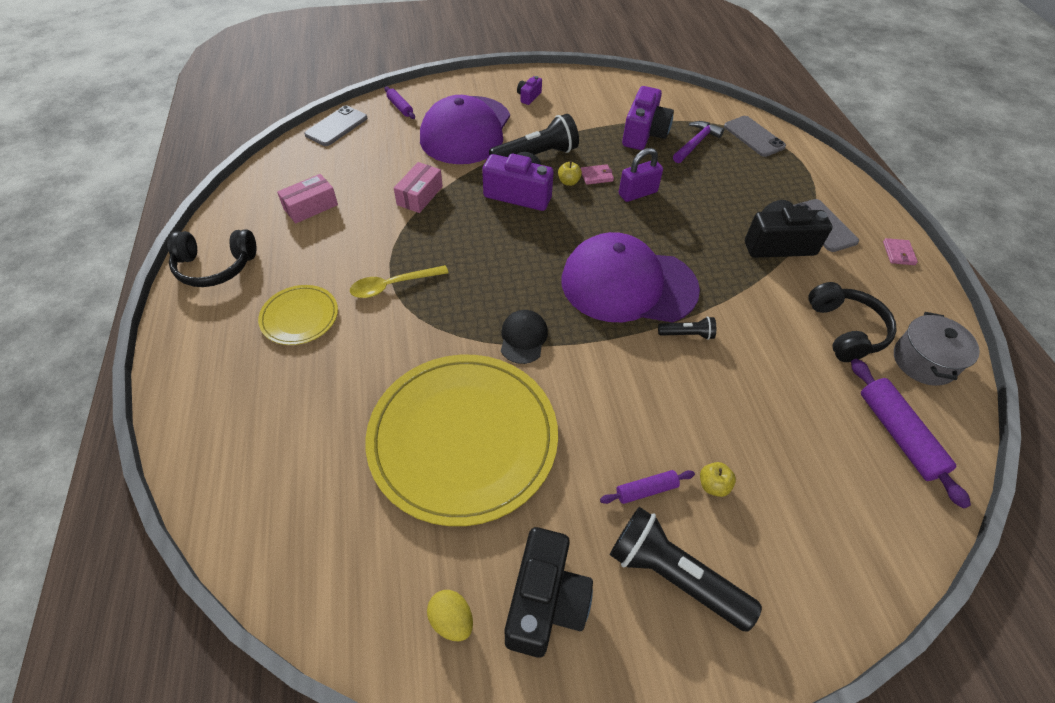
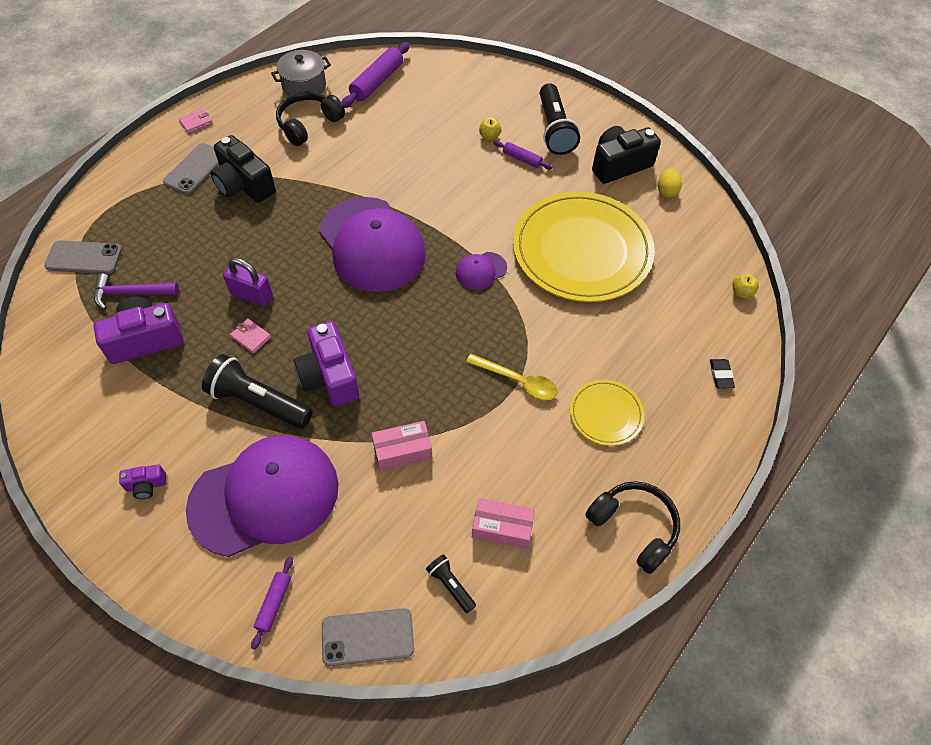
camera: 130 degrees left, 5 degrees up
black cap [501,310,548,364] -> purple cap [456,252,507,290]
yellow apple [558,161,582,186] -> yellow apple moved to [733,274,759,299]
black flashlight [658,316,716,340] -> black flashlight moved to [426,554,476,613]
grey phone [724,116,786,157] -> grey phone turned 75 degrees clockwise [44,240,122,274]
none -> black eraser [710,359,735,388]

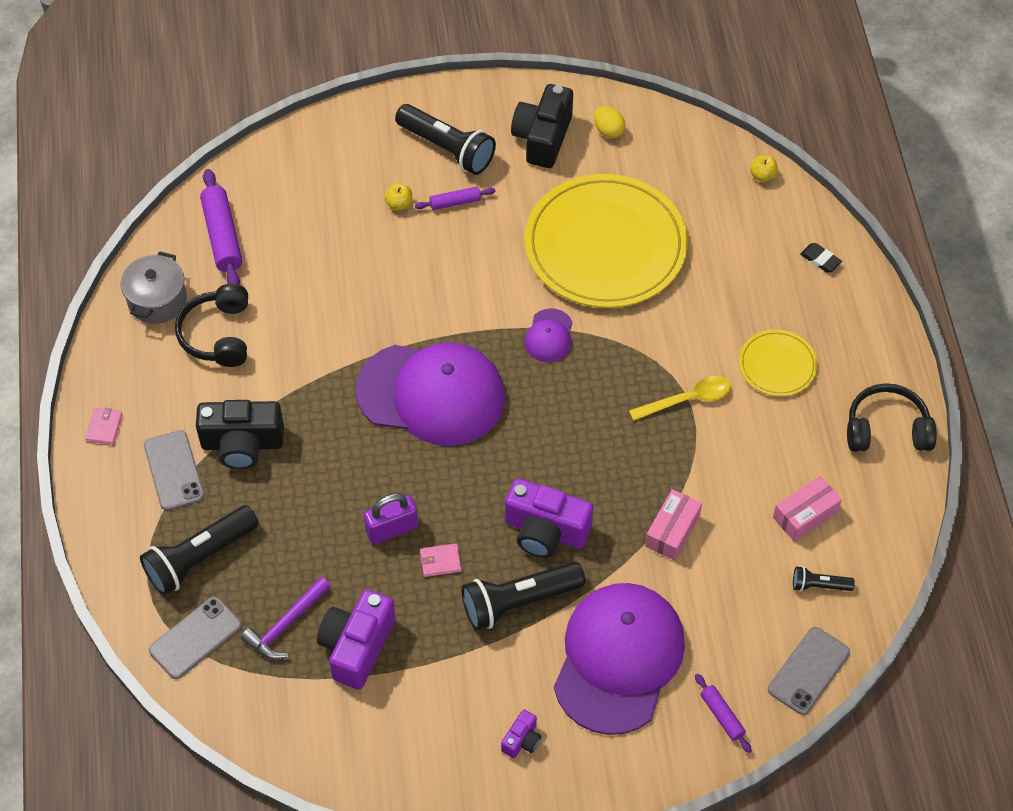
camera: 45 degrees left, 0 degrees up
none -> black flashlight [140,505,259,596]

